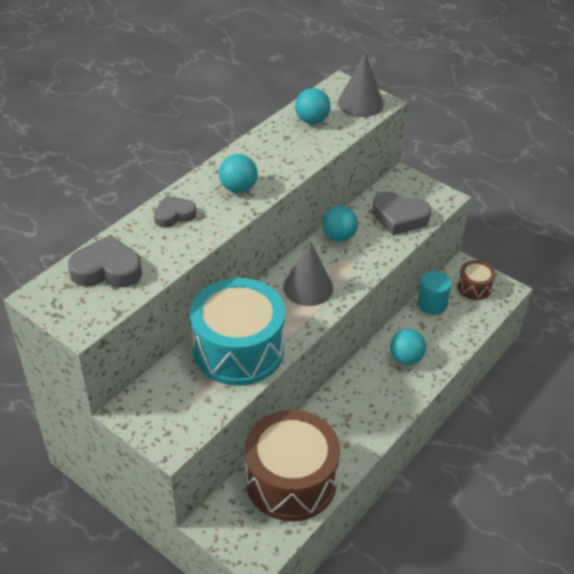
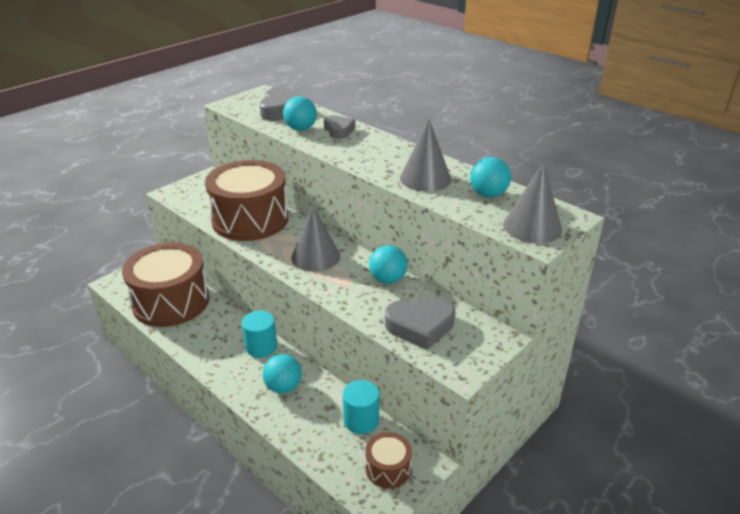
camera: 95 degrees right, 10 degrees down
turquoise drum [190,278,285,386] -> brown drum [205,160,289,241]
turquoise ball [219,154,258,193] -> turquoise ball moved to [283,96,317,131]
grey heart [372,192,431,235] -> grey heart turned 120 degrees counterclockwise [385,297,455,350]
none -> turquoise cylinder [242,311,277,358]
none -> grey cone [400,119,451,192]

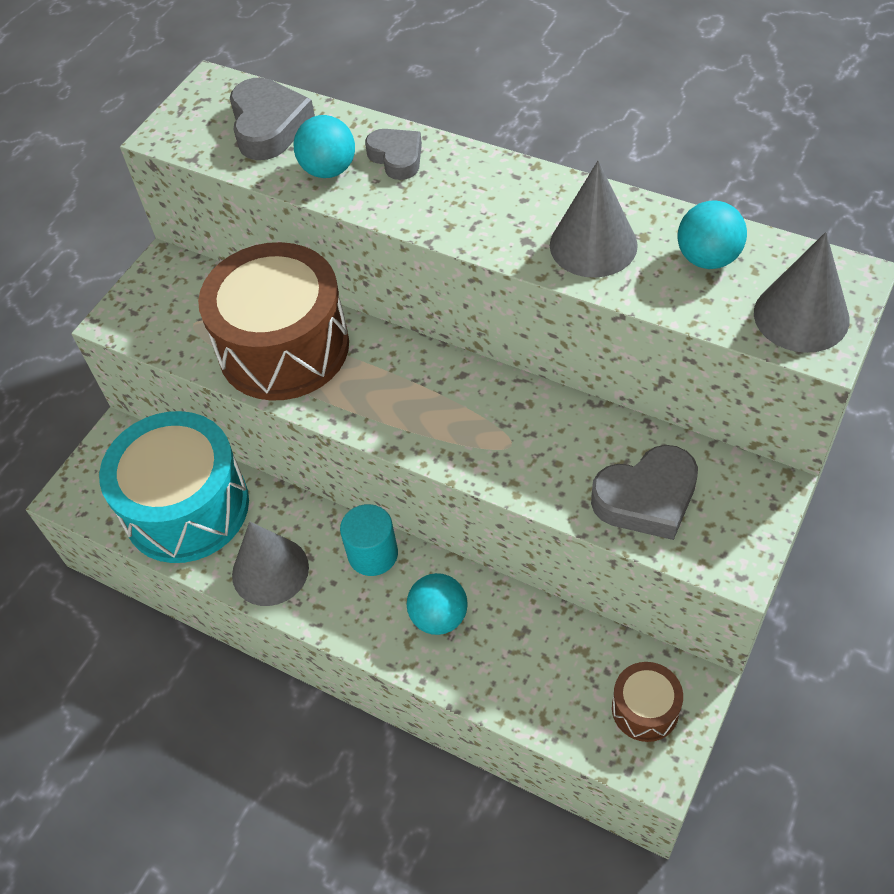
camera: 10 degrees left, 20 degrees up
brown drum [122,243,209,327] -> turquoise drum [99,411,249,563]
grey cone [291,204,340,272] -> grey cone moved to [232,522,309,606]
turquoise cylinder [343,380,380,434] -> none
turquoise ball [369,245,408,284] -> none

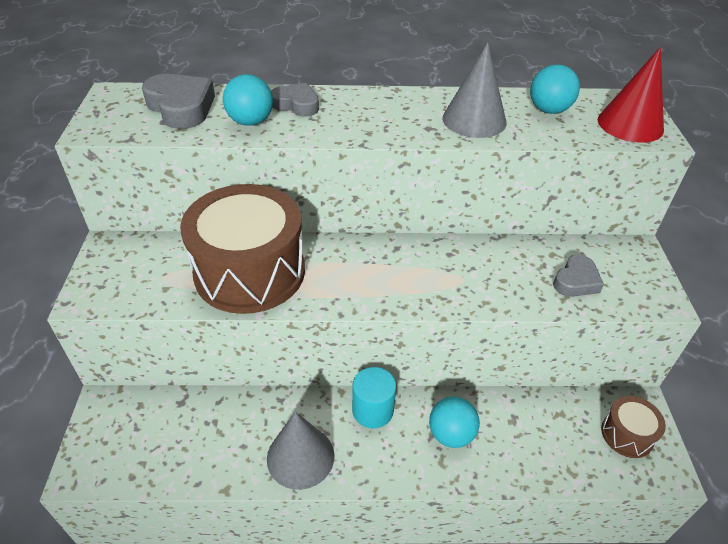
camera: 35 degrees left, 10 degrees down
turquoise drum [99,411,249,563] -> none
grey heart [591,445,698,540] -> grey heart [553,255,604,297], size x0.65
grey cone [754,232,850,353] -> red cone [598,47,664,143]

